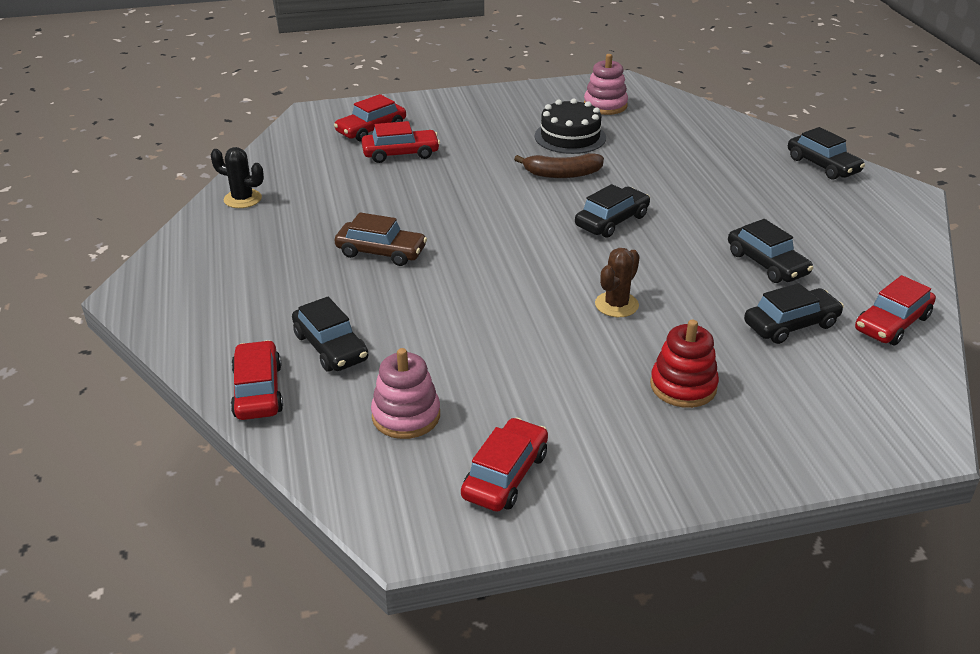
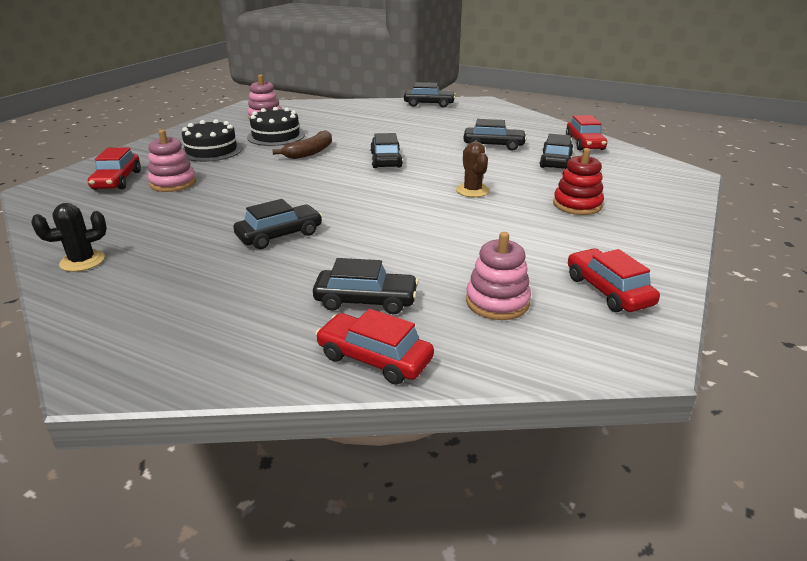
camera: 50 degrees left, 5 degrees down
brown car [334,212,427,266] -> black car [233,199,322,249]
red car [361,121,440,163] -> pink stacking toy [148,130,196,192]
none -> black cake [182,119,243,162]

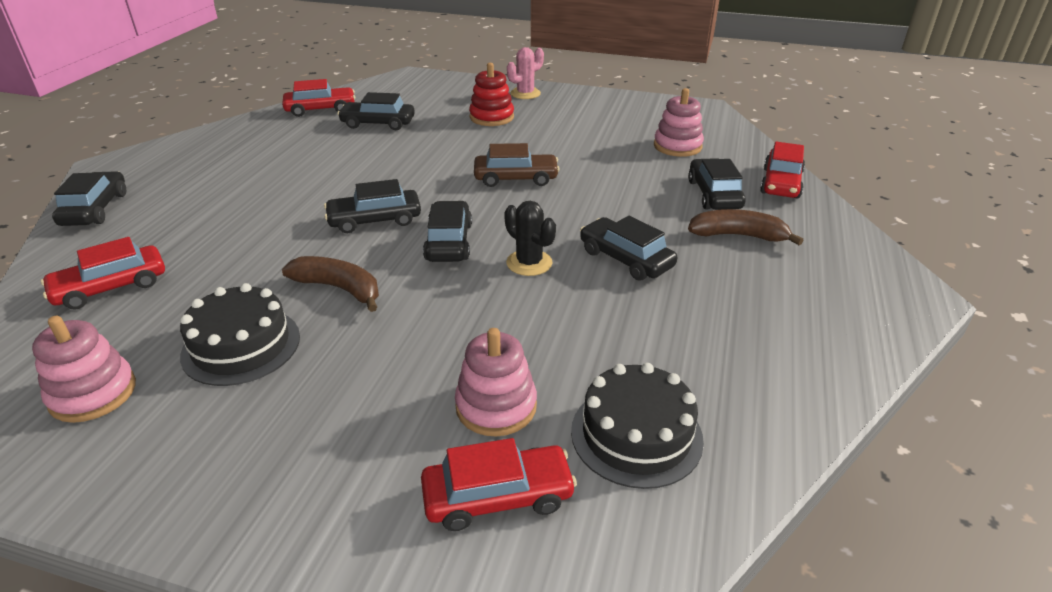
camera: 100 degrees left, 5 degrees up
black cactus [31,203,107,272] -> black cactus moved to [504,201,556,276]
black cake [182,119,243,162] -> black cake moved to [571,363,704,489]
brown cactus [456,142,490,197] -> none
black car [463,119,527,151] -> black car moved to [423,201,472,262]
red car [568,248,660,312] -> red car moved to [41,237,165,310]
none -> brown car [474,143,560,187]
none -> pink cactus [507,47,544,99]
none -> brown banana [688,209,804,245]

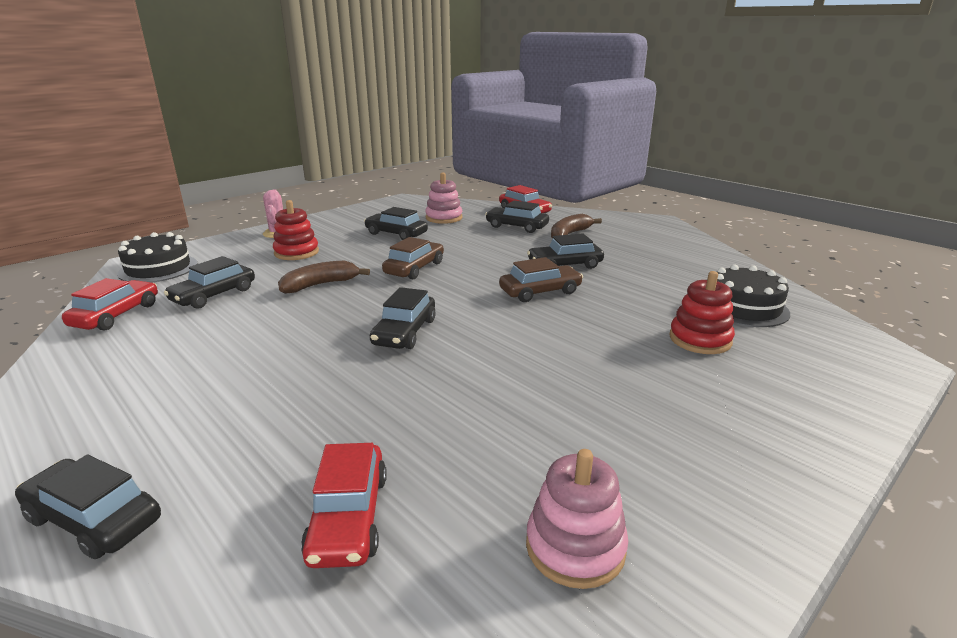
camera: 60 degrees left, 10 degrees down
black cake [180,283,300,386] -> black cake moved to [117,232,197,282]
brown banana [282,256,379,312] -> brown banana moved to [278,261,370,294]
red car [421,438,577,531] -> none
black car [423,201,472,262] -> black car moved to [364,207,428,240]
pink stacking toy [455,328,537,437] -> red stacking toy [669,271,735,354]
black cactus [504,201,556,276] -> brown car [499,257,583,302]

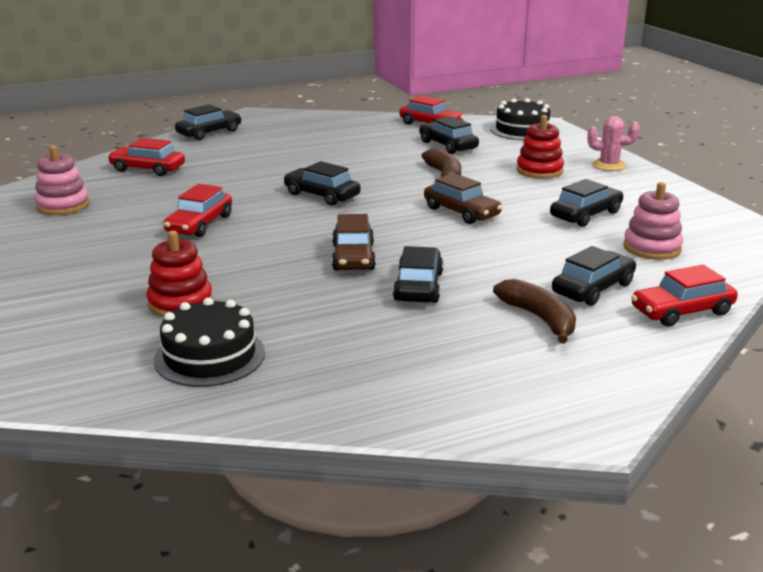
camera: 110 degrees right, 0 degrees up
none -> red car [163,184,232,237]

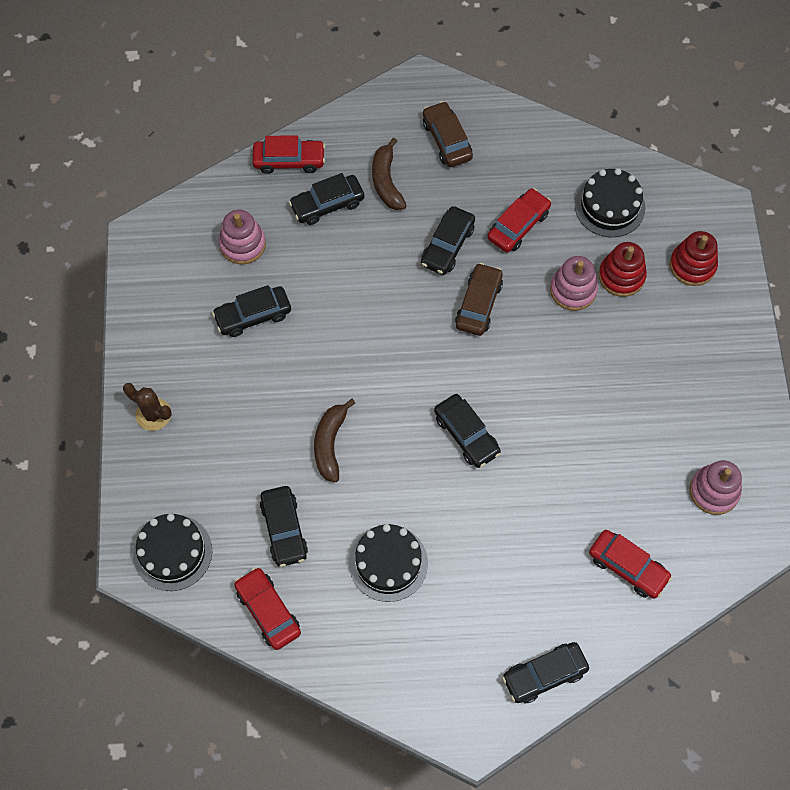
camera: 160 degrees left, 40 degrees up
red car [163,184,232,237] -> red car moved to [487,188,551,253]
brown car [424,173,502,224] -> brown car moved to [423,101,473,167]
red stacking toy [517,115,564,179] -> red stacking toy moved to [670,231,718,286]
pink cactus [587,116,640,171] -> brown cactus [123,383,172,431]
none -> black cake [349,524,428,602]
none -> pink stacking toy [550,256,598,311]

